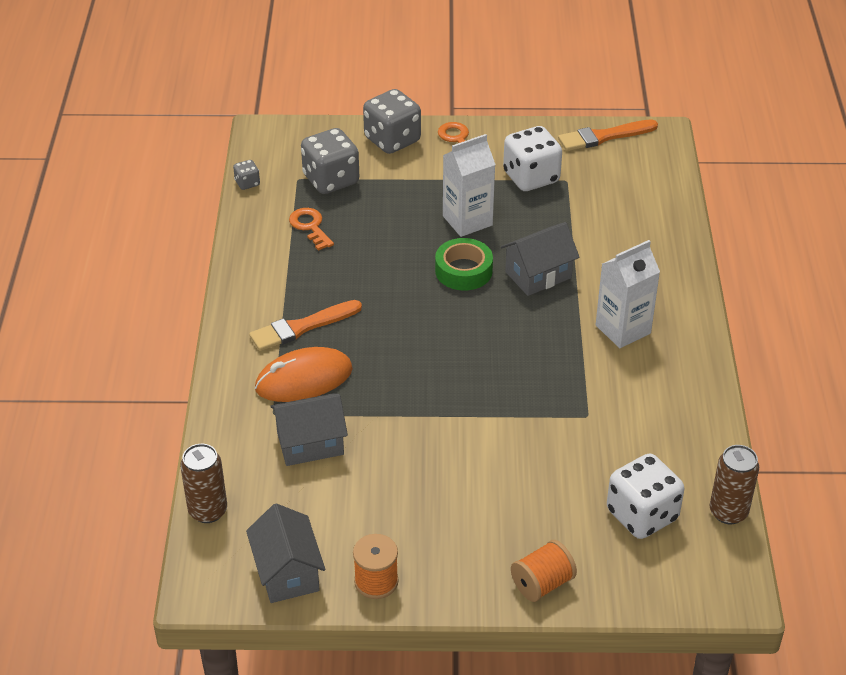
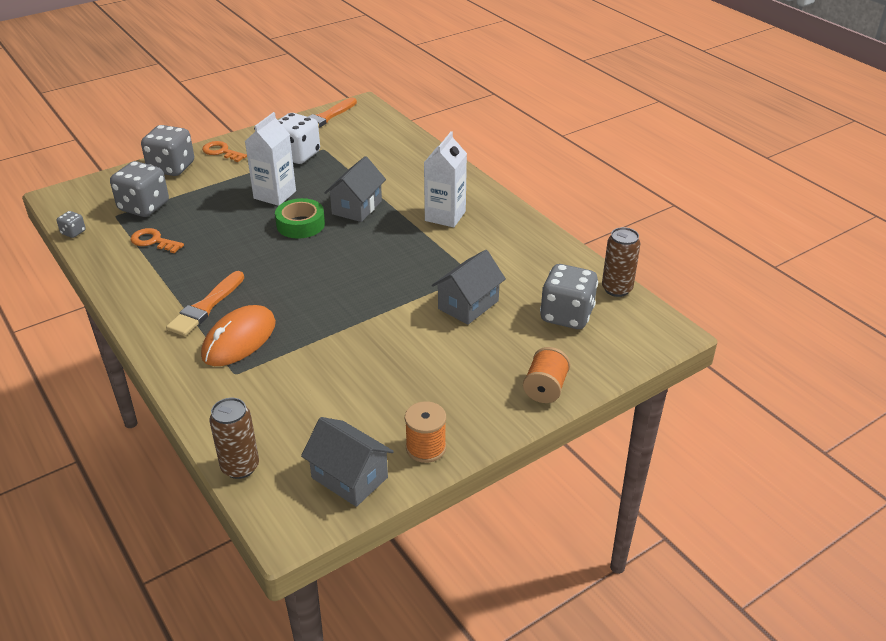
camera: 35 degrees left, 5 degrees down
grey house [270,393,348,466] -> grey house moved to [432,250,506,325]
white dice [607,453,684,539] -> grey dice [540,264,598,329]

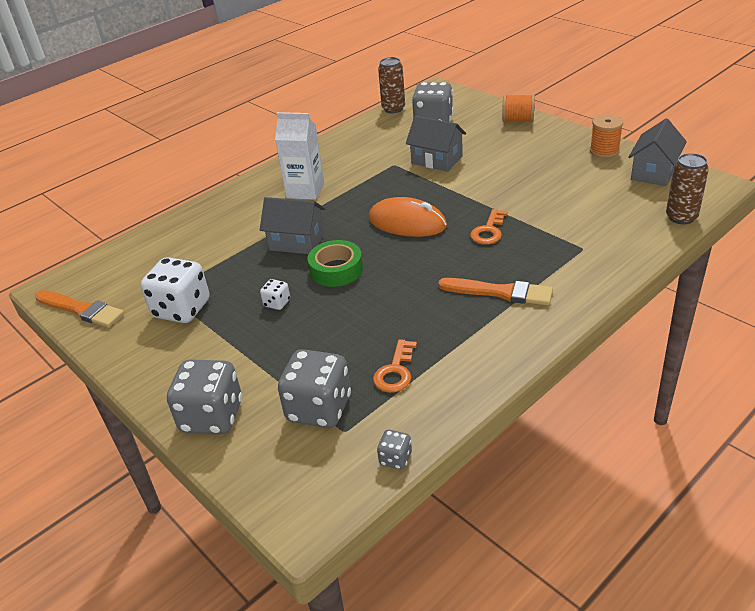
camera: 95 degrees left, 0 degrees up
orange mouse [201,305,276,366] -> orange mouse moved to [369,197,447,237]
orange key [202,141,247,162] -> orange key moved to [470,209,508,245]
white carton [245,112,296,206] -> white dice [260,279,290,310]

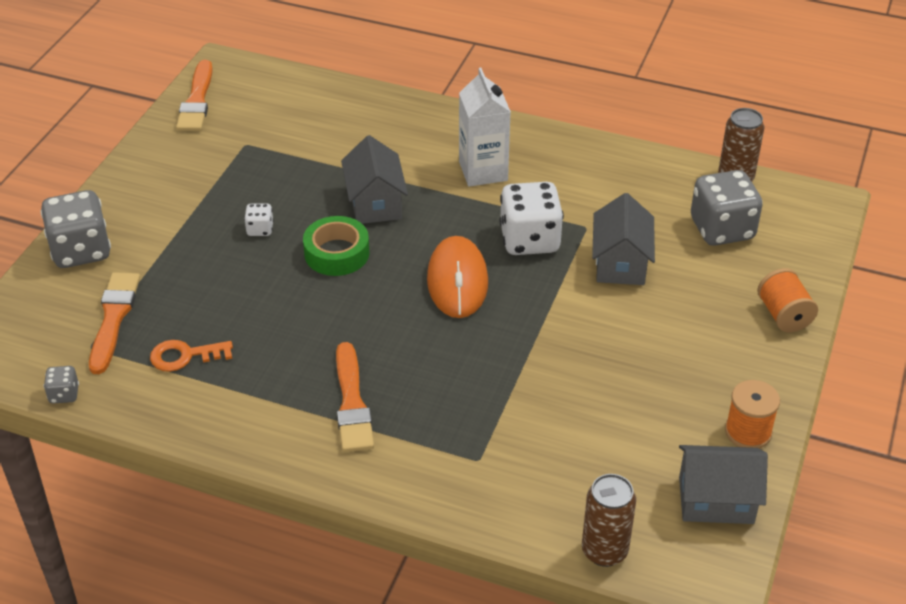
camera: 60 degrees right, 5 degrees up
white dice [141,257,210,323] -> white dice moved to [500,182,564,255]
grey dice [278,349,351,428] -> orange brush [89,272,140,374]
orange key [470,209,508,245] -> none

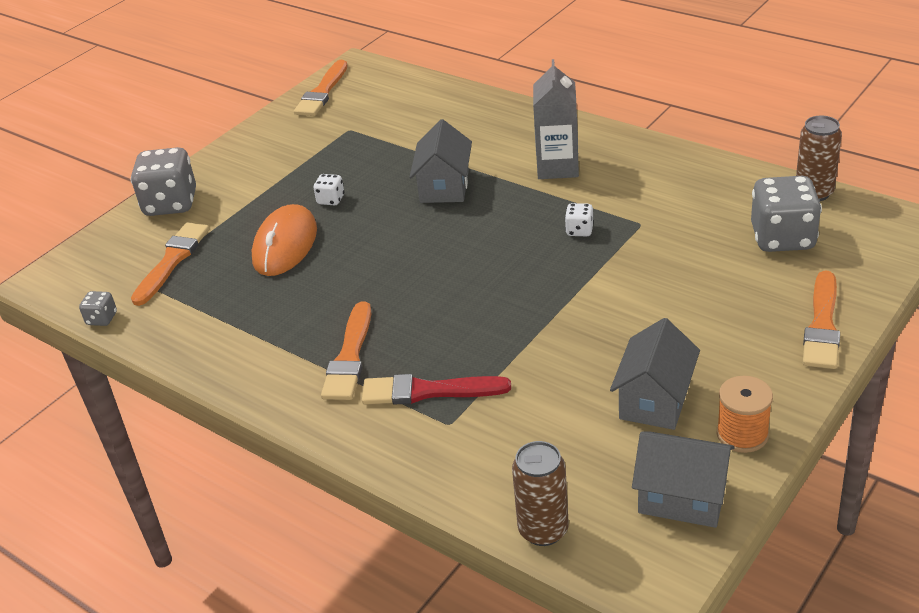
camera: 20 degrees right, 5 degrees down
orange key [150,340,233,372] -> none
green tape [303,216,370,276] -> none
orange mouse [427,236,488,318] -> orange mouse moved to [252,204,317,276]
white carton [459,68,511,187] -> grey carton [533,59,579,179]
white dice [500,182,564,255] -> white dice [565,203,594,236], size x0.46
grey house [592,193,655,285] -> grey house moved to [610,318,700,430]
orange spool [757,268,818,332] -> orange brush [803,271,840,369]
none -> red brush [362,374,511,405]

